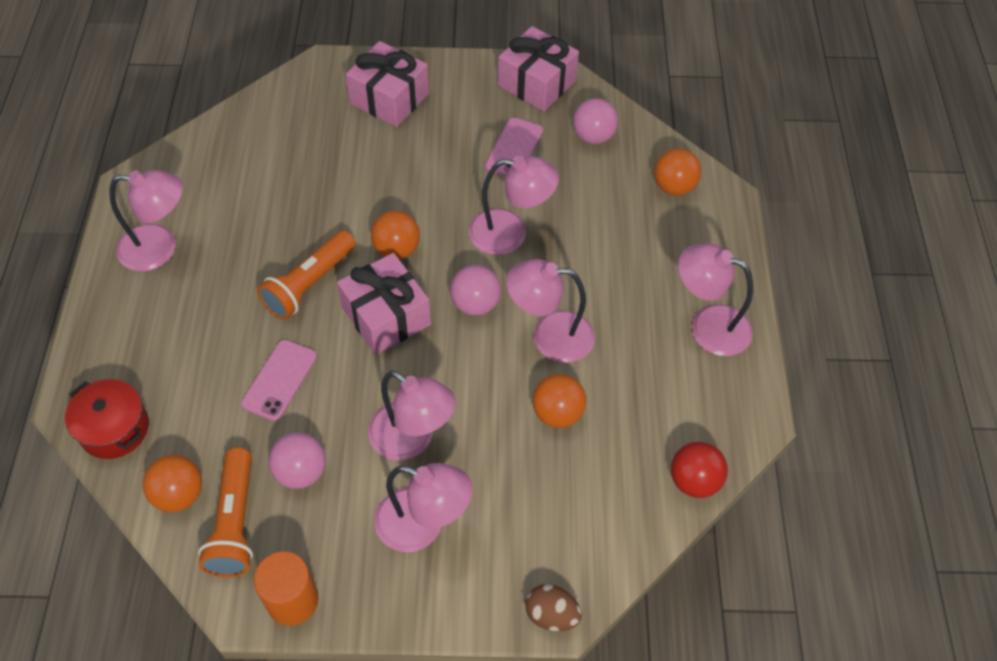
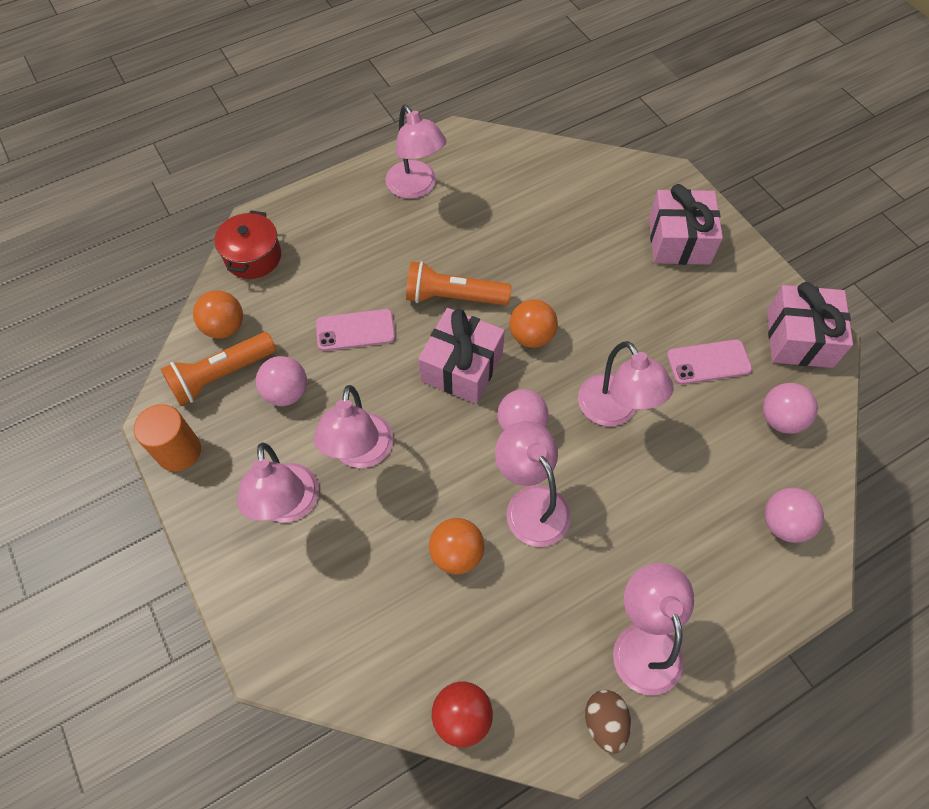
camera: 60 degrees right, 5 degrees up
brown egg [525,584,582,631] -> brown egg moved to [585,690,631,754]
orange ball [654,148,701,196] -> pink ball [764,487,824,543]

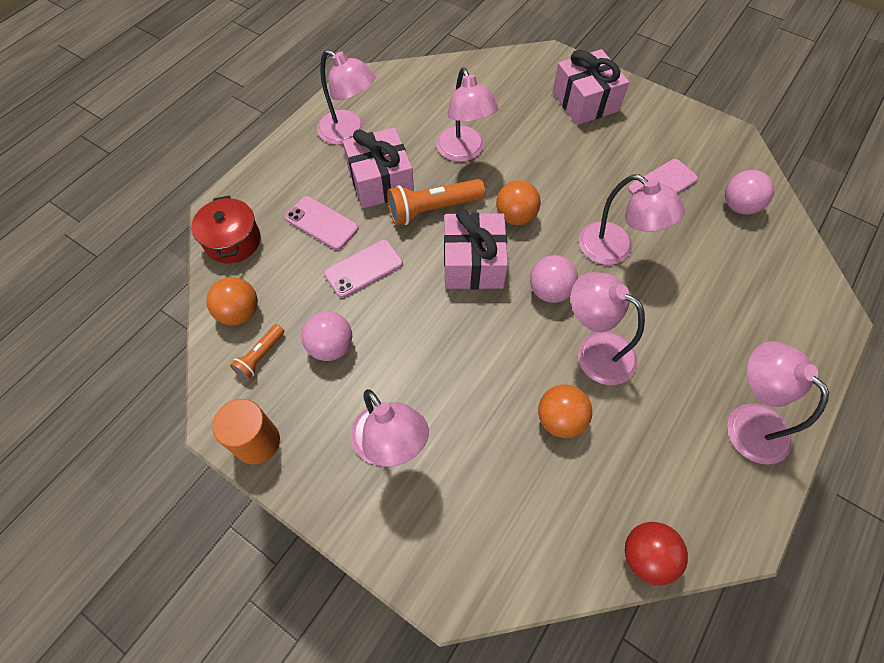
camera: 25 degrees left, 0 degrees up
orange flashlight [161,332,276,406] -> orange flashlight [230,324,284,380], size x0.56
pink lamp [314,385,393,468] -> pink lamp moved to [436,68,498,162]
brown egg [585,690,631,754] -> none
pink ball [764,487,824,543] -> none
pink gift [767,282,853,368] -> pink gift moved to [343,127,414,208]
none -> pink phone [285,196,358,250]

